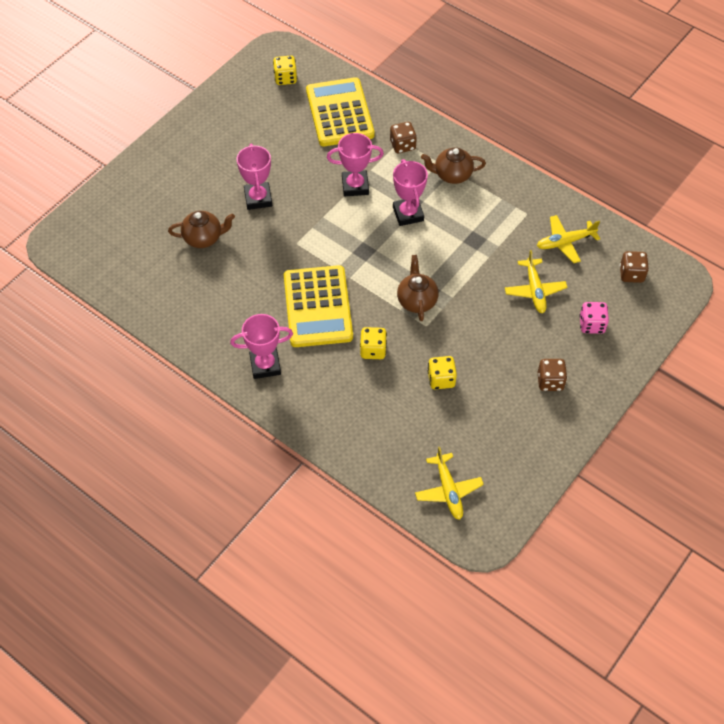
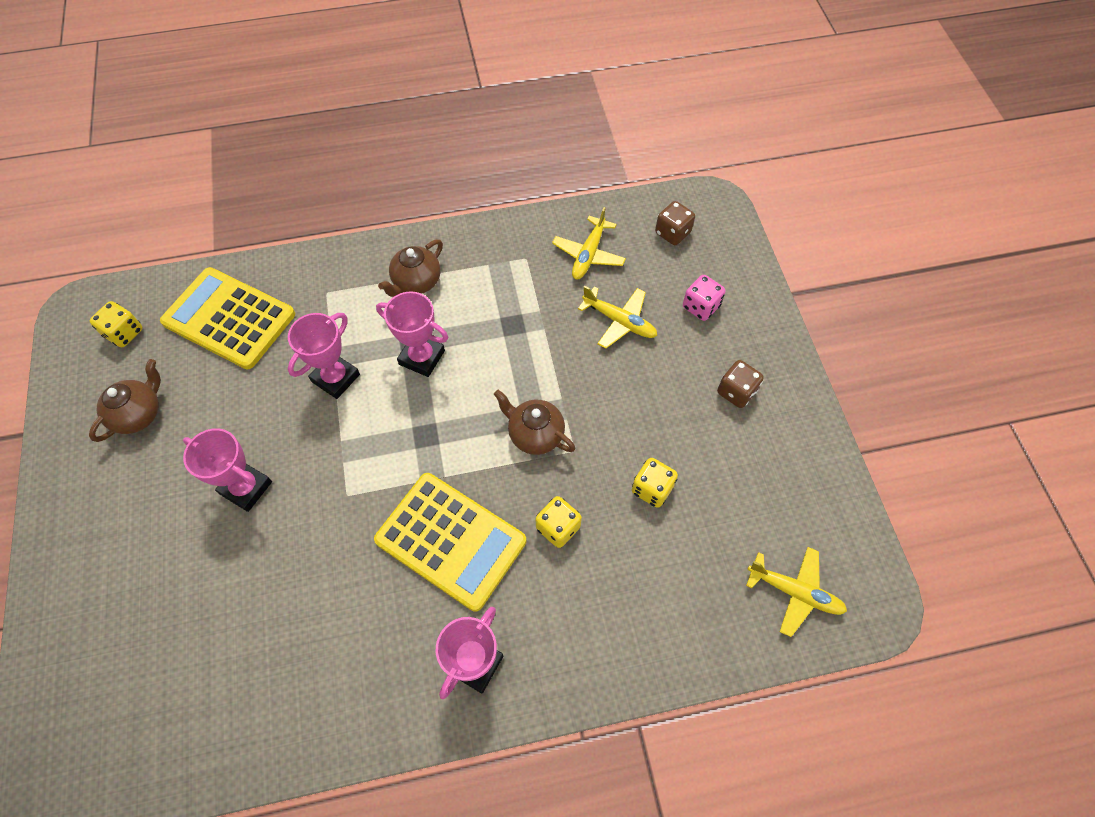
camera: 50 degrees left, 5 degrees up
brown teapot [168,211,235,248] -> brown teapot moved to [89,359,161,442]
brown dice [390,122,417,153] -> none

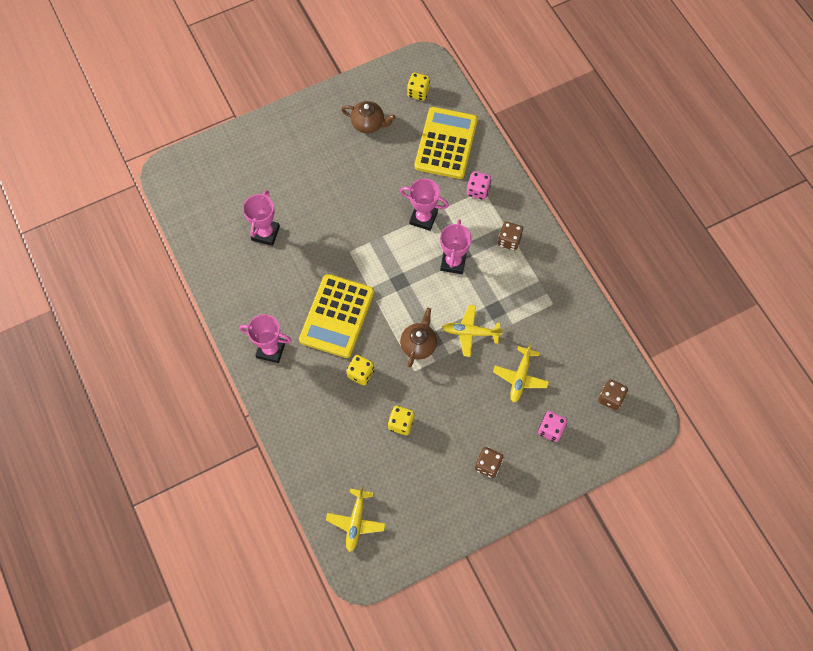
camera: 75 degrees right, 5 degrees up
pink trophy [183,428,272,512] -> pink trophy moved to [243,190,280,246]
brown teapot [378,239,443,297] -> brown dice [498,222,523,250]
yellow plane [552,207,626,279] -> yellow plane moved to [442,305,503,357]
none -> pink dice [467,171,491,200]

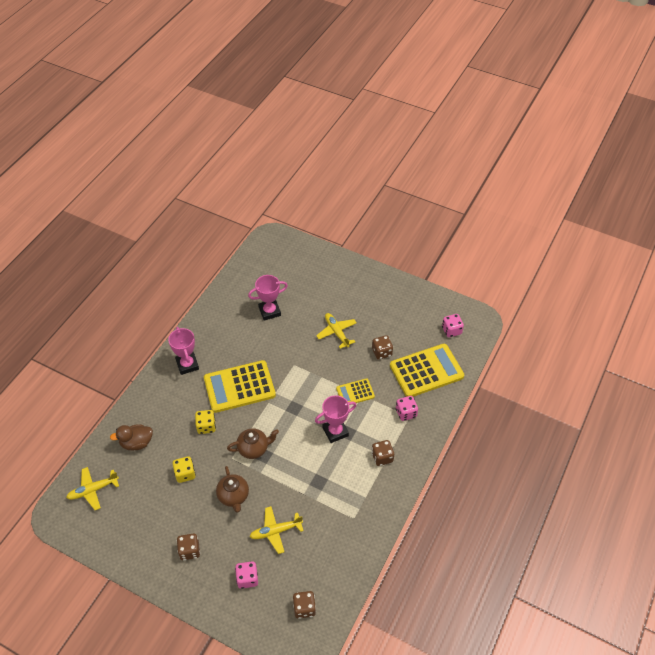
camera: 55 degrees right, 15 degrees down
brown teapot [341,101,396,133] -> brown teapot moved to [216,466,249,513]
pink trophy [400,179,449,231] -> yellow calculator [336,378,375,403]
yellow dice [407,73,430,101] -> pink dice [442,314,464,337]
yellow plane [442,305,503,357] -> yellow plane moved to [316,313,357,349]
none -> brown duck [110,424,153,450]
none -> brown dice [372,335,393,360]

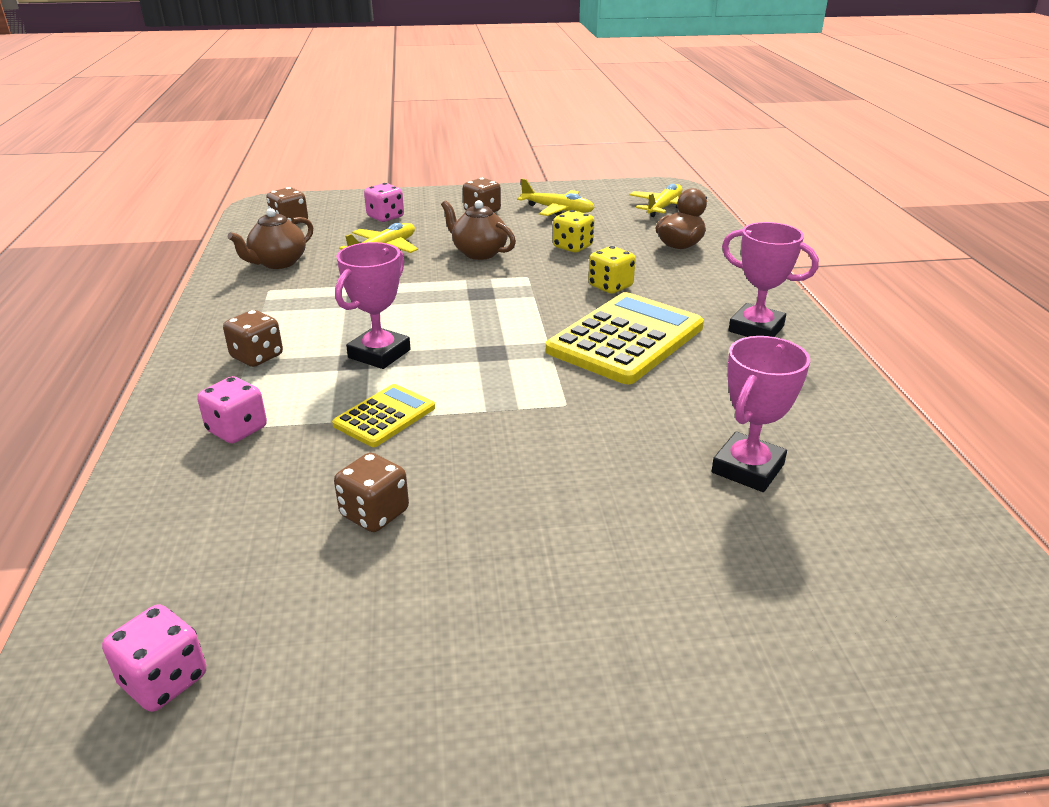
camera: 145 degrees right, 20 degrees down
brown teapot [227,428,279,459] -> brown teapot moved to [228,208,313,269]
yellow plane [316,313,357,349] -> yellow plane moved to [517,178,595,216]
yellow calculator [390,344,464,397] -> none

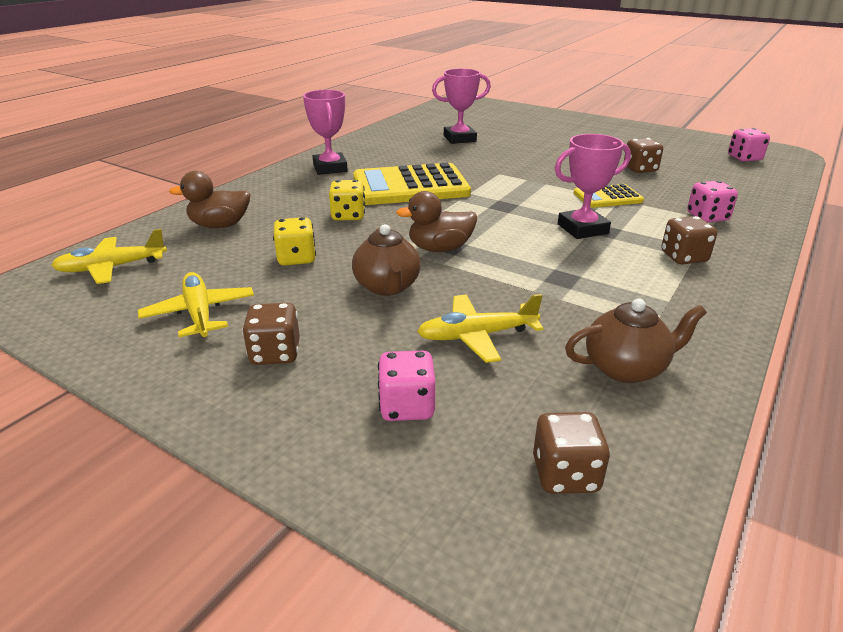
camera: 140 degrees left, 0 degrees up
none -> brown duck [396,191,477,252]

